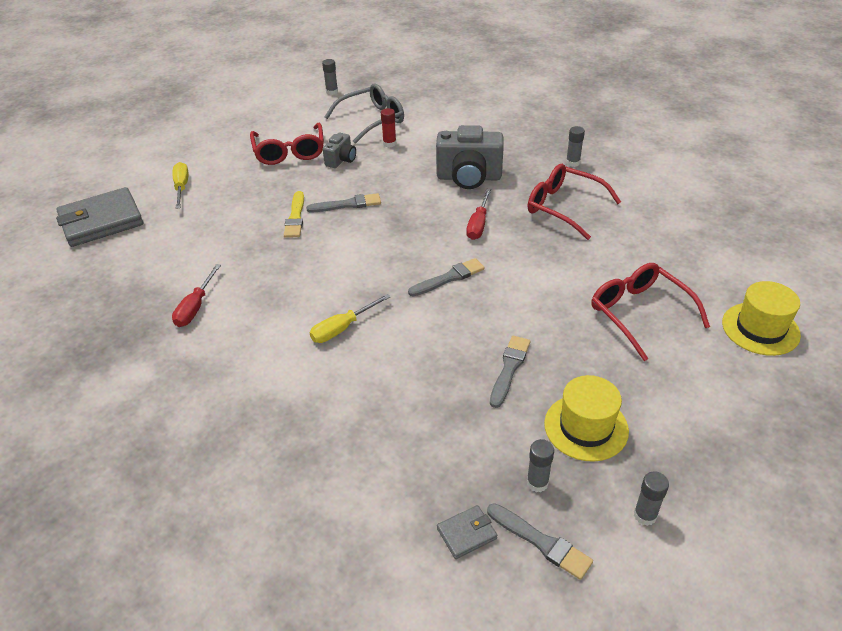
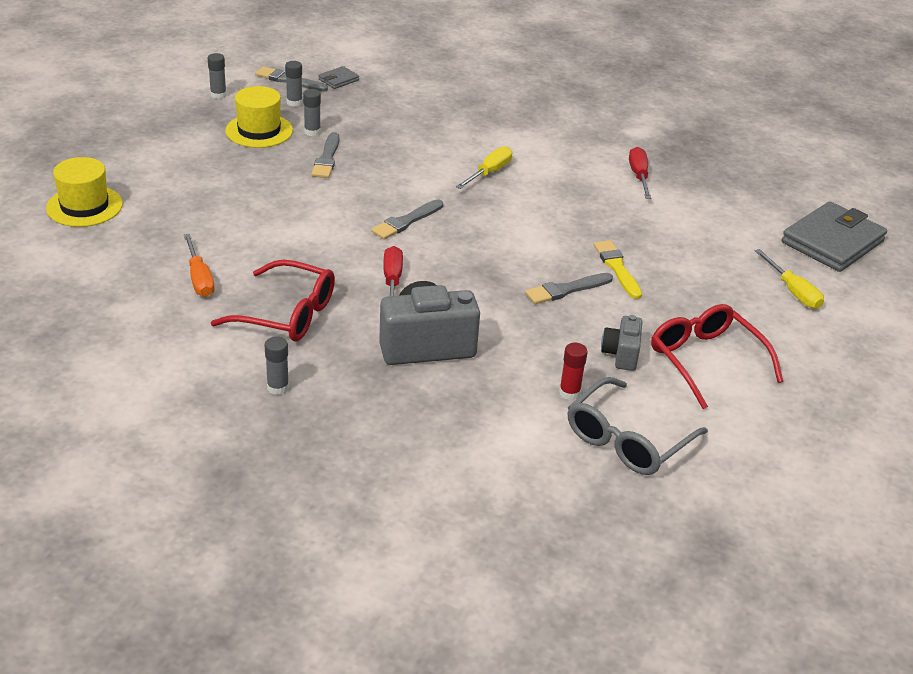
camera: 160 degrees right, 5 degrees down
grey glue stick [322,59,338,95] -> grey glue stick moved to [303,89,321,136]
red glasses [591,263,710,361] -> none
none -> orange screwdriver [184,234,214,297]

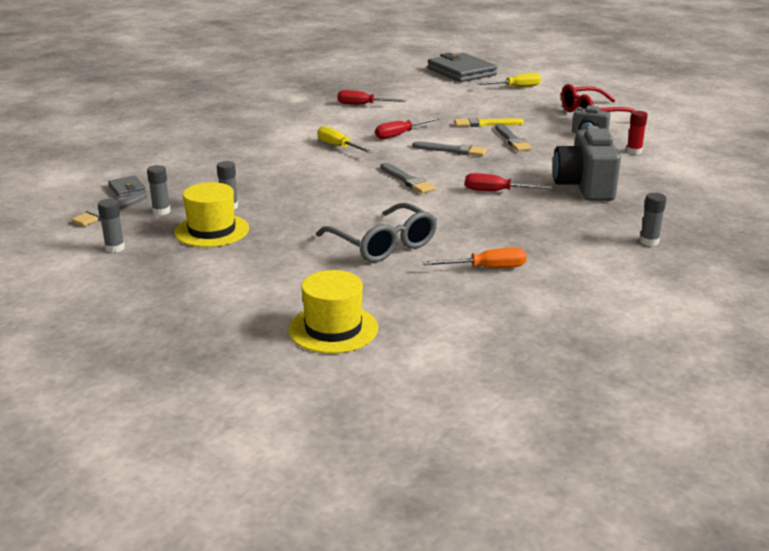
camera: 75 degrees left, 10 degrees down
red glasses [211,259,335,342] -> none
grey brush [311,132,339,178] -> grey brush moved to [412,141,487,156]
grey glasses [568,377,708,475] -> grey glasses moved to [316,203,437,262]
none -> red screwdriver [375,118,439,139]

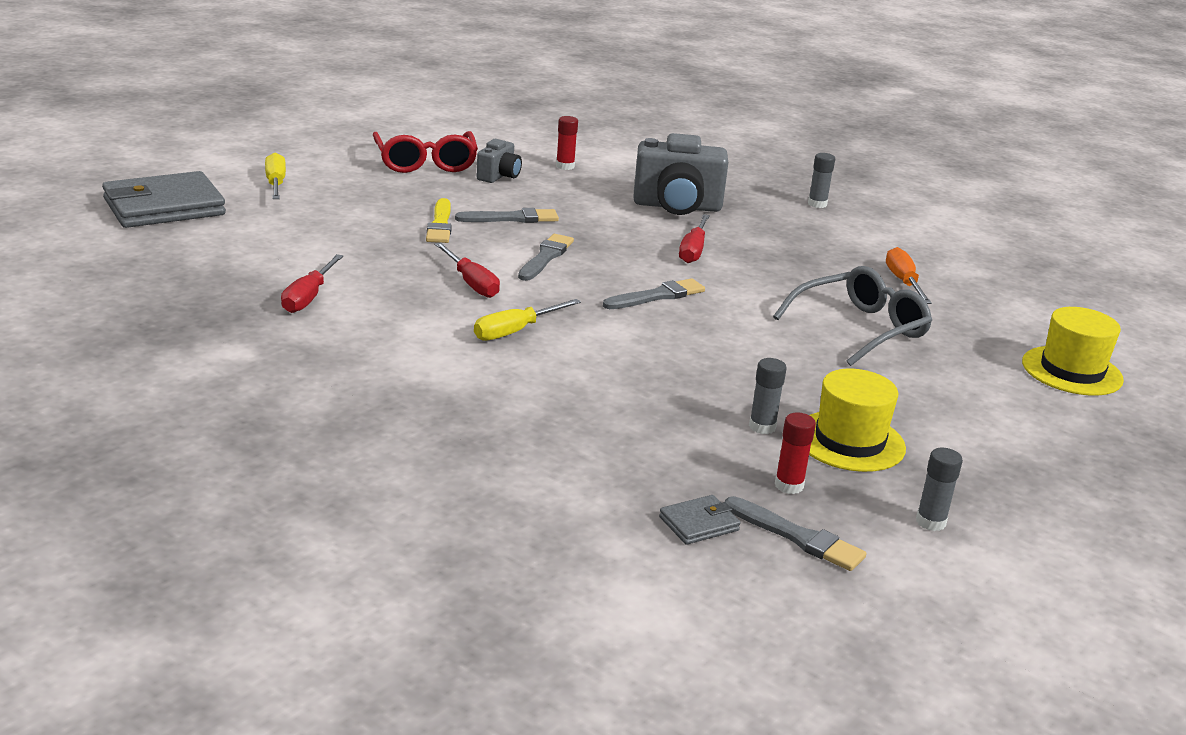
camera: 90 degrees left, 0 degrees up
grey glue stick [147,165,171,215] -> red glue stick [775,412,816,494]

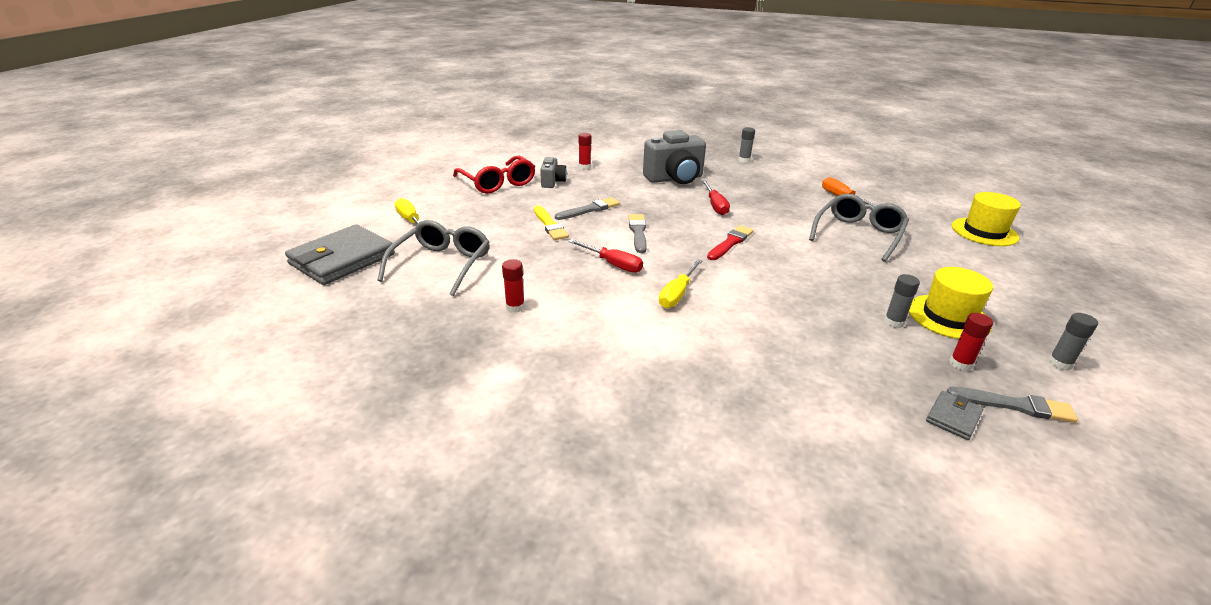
camera: 20 degrees left, 5 degrees up
red screwdriver [281,254,343,313] -> red glue stick [502,259,525,313]
grey brush [603,278,705,309] -> red brush [707,225,754,260]
none -> grey glasses [377,220,489,296]

